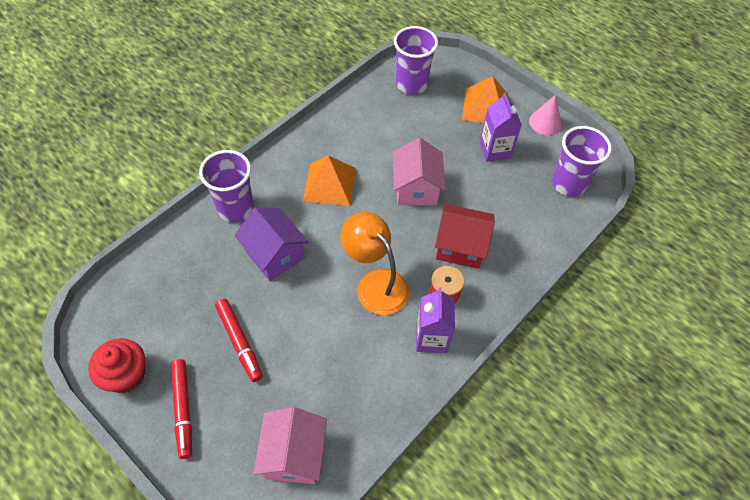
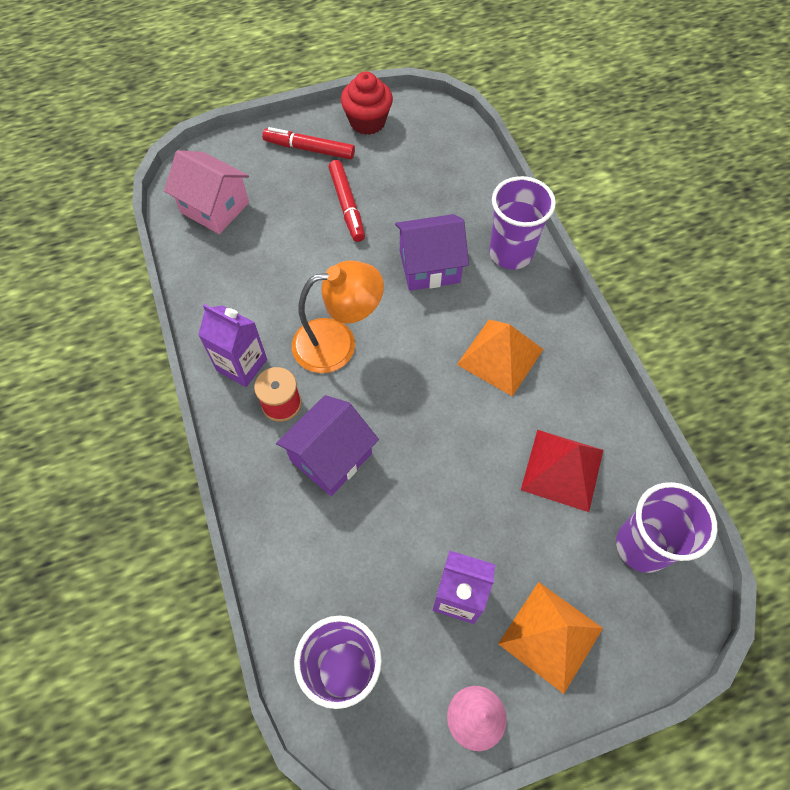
camera: 120 degrees right, 5 degrees up
red marker [215,299,263,382] -> red marker turned 105 degrees counterclockwise [328,160,365,242]
pink house [393,138,446,205] -> none
red house [435,204,495,269] -> purple house [276,395,379,496]
none -> red pyramid [521,430,603,512]

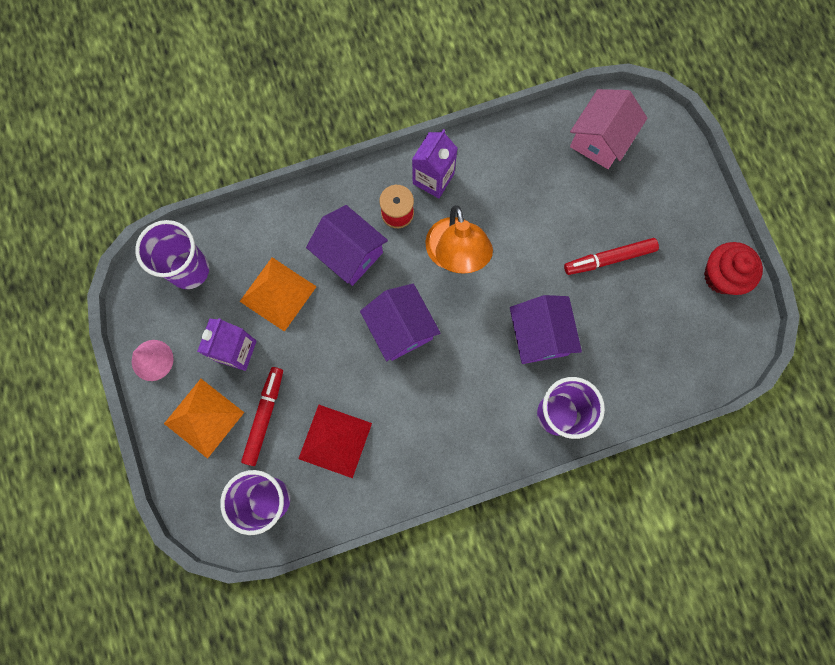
camera: 90 degrees right, 15 degrees up
red marker [262,127,355,159] -> red marker moved to [241,367,283,466]
orange pyramid [457,320,543,396] -> orange pyramid moved to [239,257,317,332]
none -> purple house [360,284,440,361]

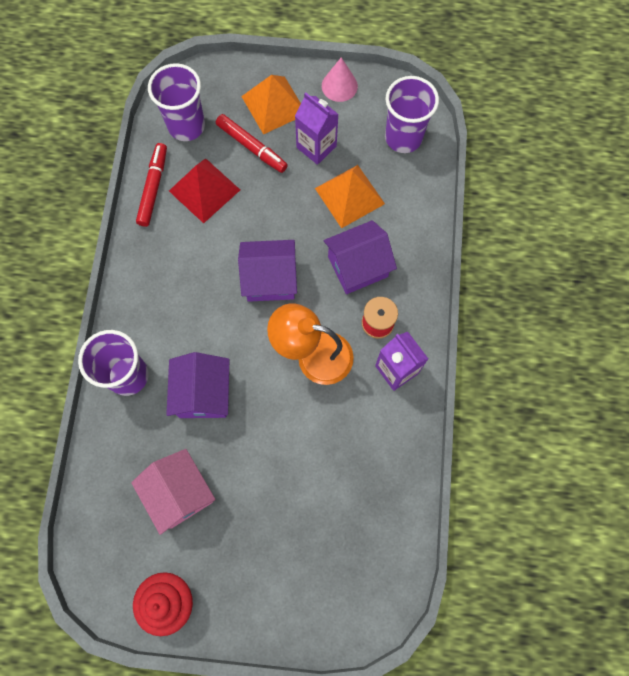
camera: 115 degrees right, 5 degrees down
purple house [510,295,582,364] -> purple house turned 75 degrees clockwise [166,352,229,418]
red marker [564,238,659,275] -> red marker moved to [136,143,167,227]
pink house [570,89,647,169] -> pink house moved to [131,449,216,535]

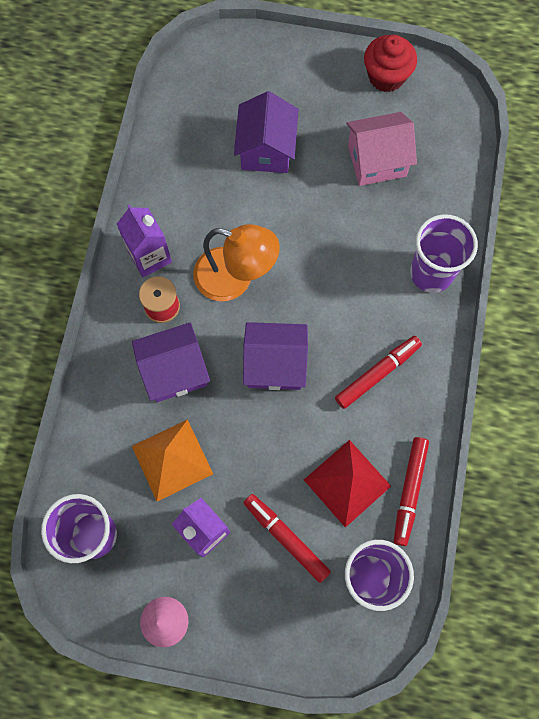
camera: 175 degrees left, 0 degrees up
pink house [131,449,216,535] -> pink house turned 75 degrees counterclockwise [346,112,417,186]
purple house [166,352,229,418] -> purple house moved to [234,91,299,173]
orange pyramid [241,75,301,134] -> none
none -> red marker [335,336,422,409]

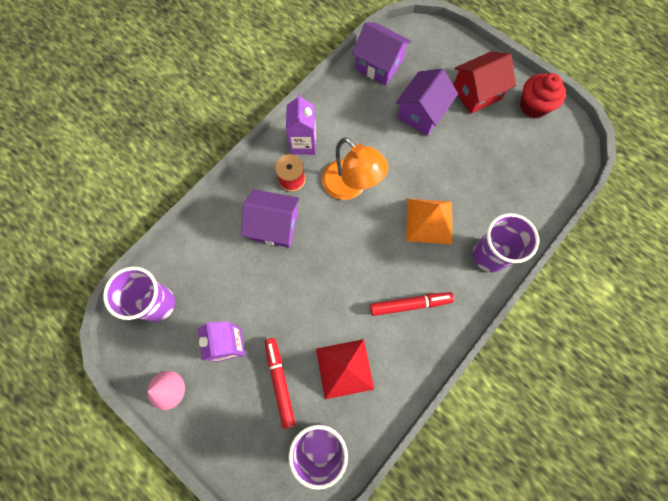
camera: 30 degrees right, 0 degrees up
orange pyramid [132,419,213,501] -> orange pyramid moved to [406,199,452,244]
purple house [243,322,308,390] -> purple house moved to [352,22,411,85]
pink house [346,112,417,186] -> none
red marker [394,437,429,546] -> none
none -> red house [453,51,516,114]

